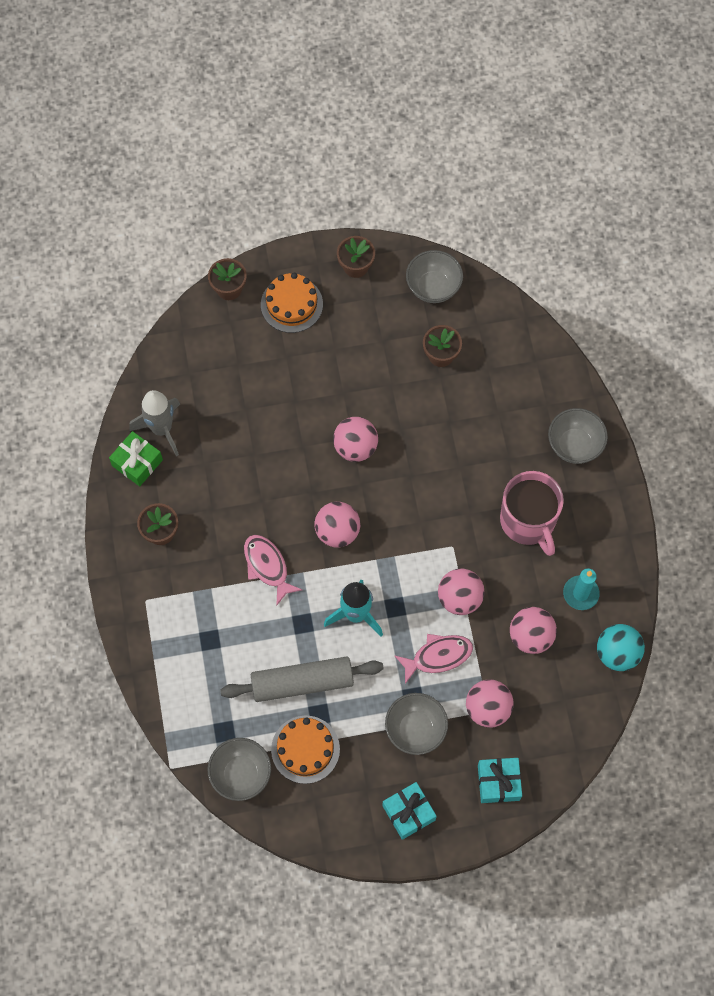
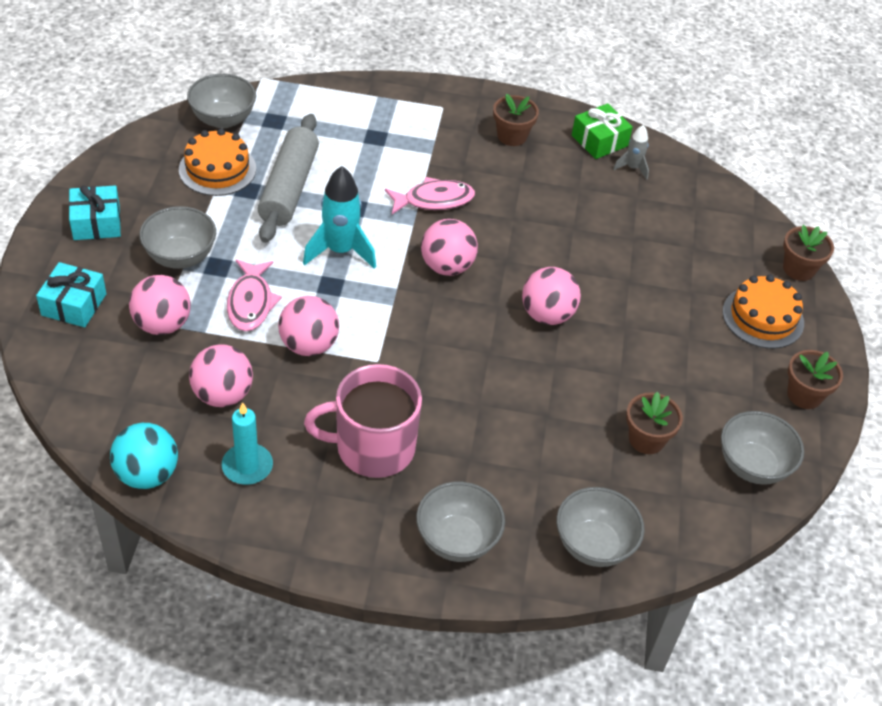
camera: 105 degrees right, 20 degrees down
grey rocket [129,390,180,456] -> grey rocket [613,125,649,180], size x0.54
none -> grey bowl [556,487,645,567]

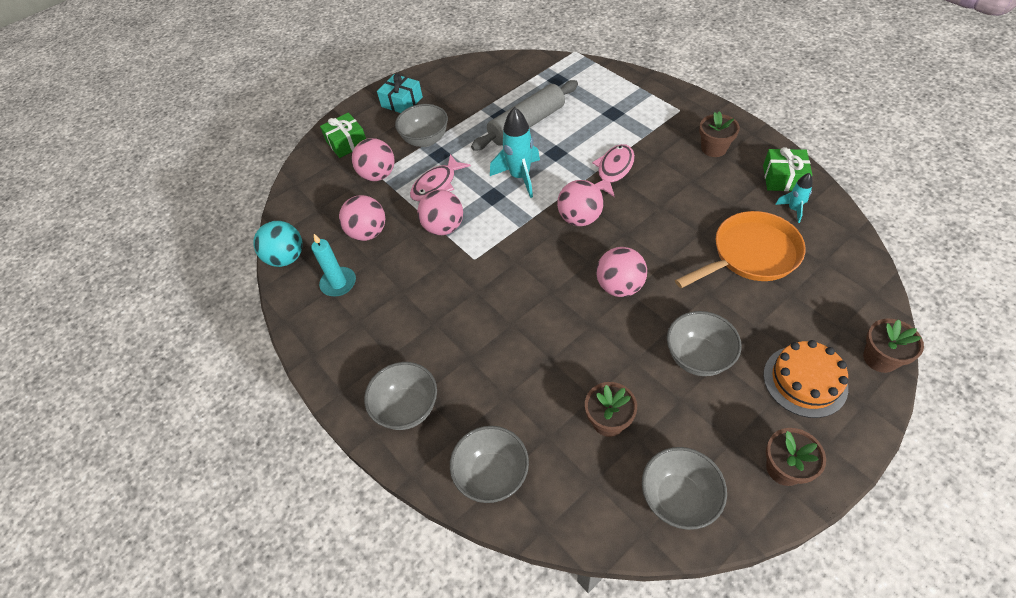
camera: 50 degrees right, 5 degrees up
turquoise gift [36,262,106,327] -> green gift [320,113,366,158]
orange cake [179,129,256,196] -> none
grey bowl [187,74,256,128] -> grey bowl moved to [667,311,742,376]
pink mug [304,364,422,478] -> none
pink fish [385,177,475,214] -> pink fish turned 90 degrees counterclockwise [592,144,635,197]
grey rocket [613,125,649,180] -> turquoise rocket [775,173,813,223]
none -> orange pan [675,211,806,288]

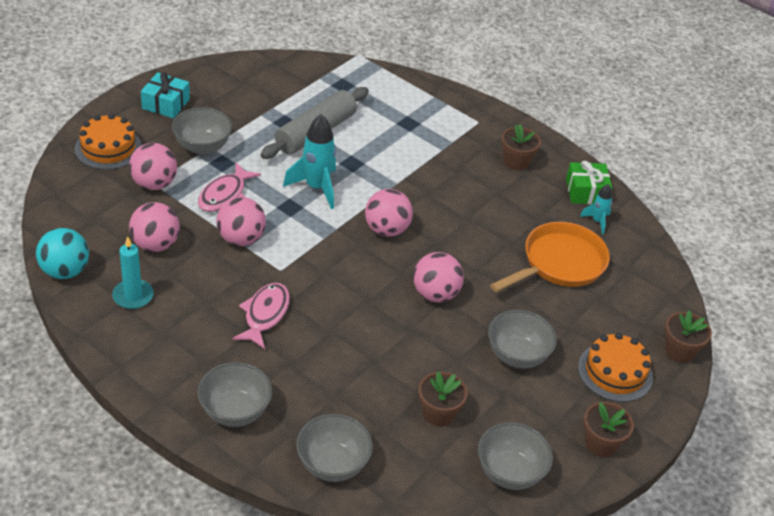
camera: 20 degrees left, 10 degrees down
green gift [320,113,366,158] -> orange cake [75,113,142,170]
pink fish [592,144,635,197] -> pink fish moved to [232,283,290,349]

